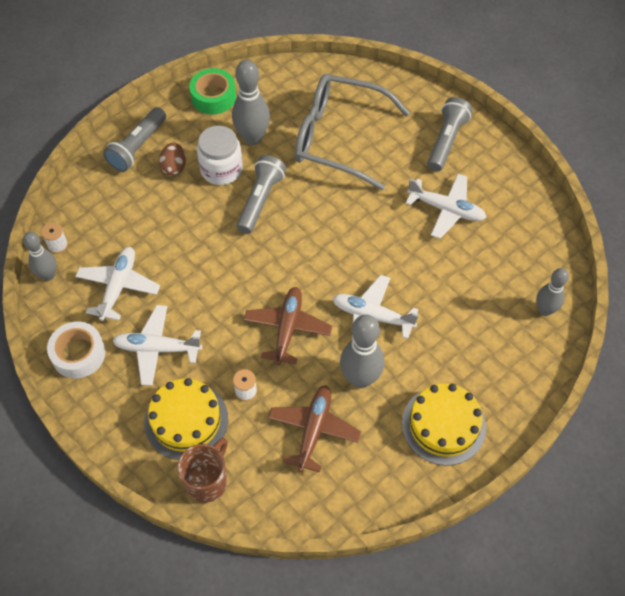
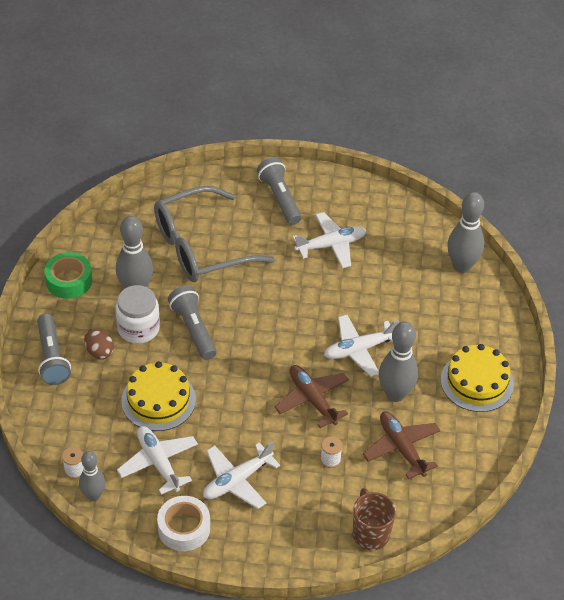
camera: 45 degrees left, 10 degrees down
yellow cake [144,378,228,460] -> yellow cake moved to [121,361,196,431]
grey bowling pin [536,268,569,316] -> grey bowling pin [447,192,484,273], size x1.57

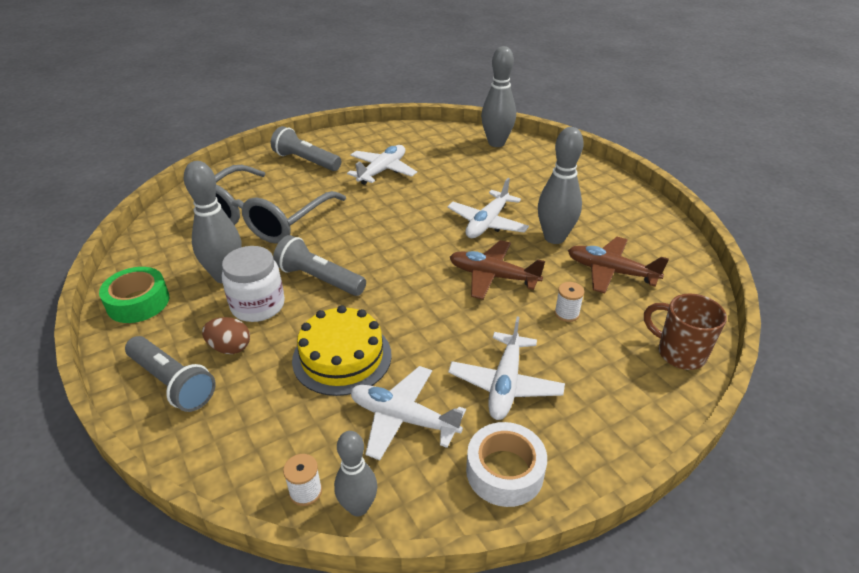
camera: 35 degrees left, 10 degrees down
yellow cake [441,344,514,412] -> none

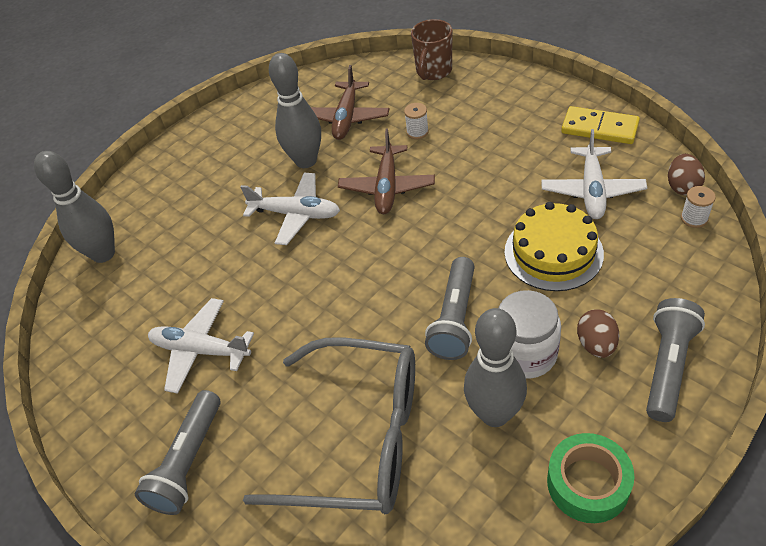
camera: 100 degrees left, 10 degrees up
grey bowling pin [334,431,377,516] -> brown egg [668,154,705,196]
white plane [448,316,565,420] -> none
white tape [466,422,547,507] -> yellow domino [561,106,640,144]

